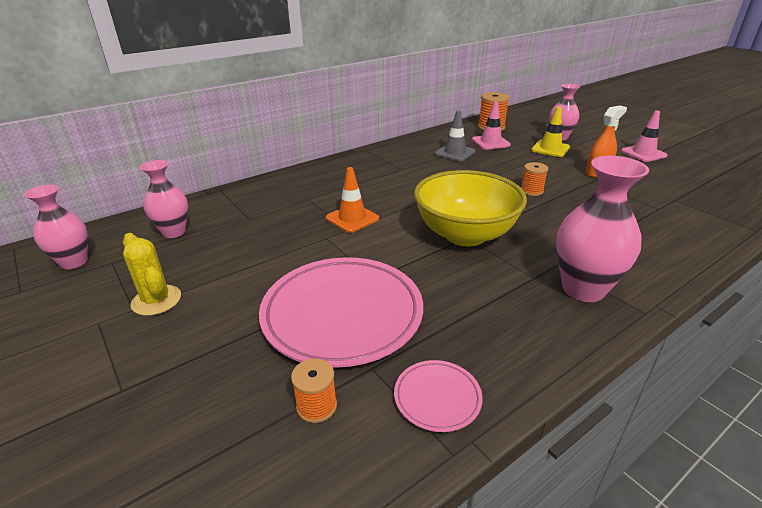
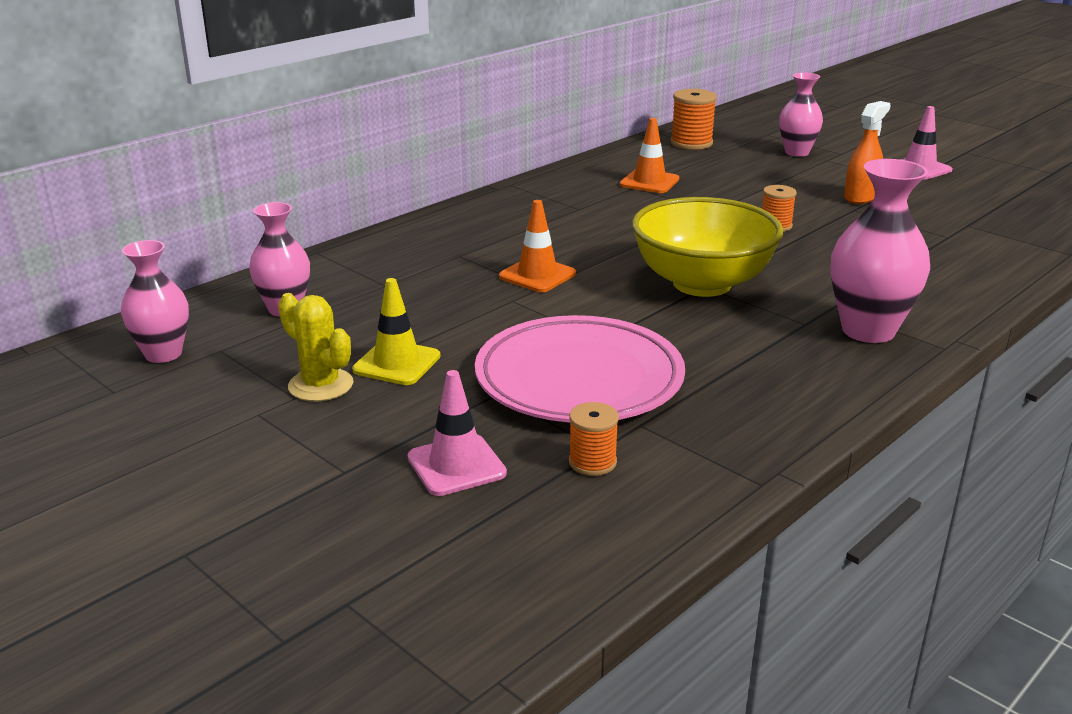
camera: 10 degrees left, 5 degrees down
pink plate [394,360,483,432] -> none
grey traffic cone [435,110,475,161] -> orange traffic cone [620,118,679,193]
pink traffic cone [472,102,511,150] -> pink traffic cone moved to [407,370,507,496]
yellow traffic cone [531,107,570,157] -> yellow traffic cone moved to [352,278,441,385]

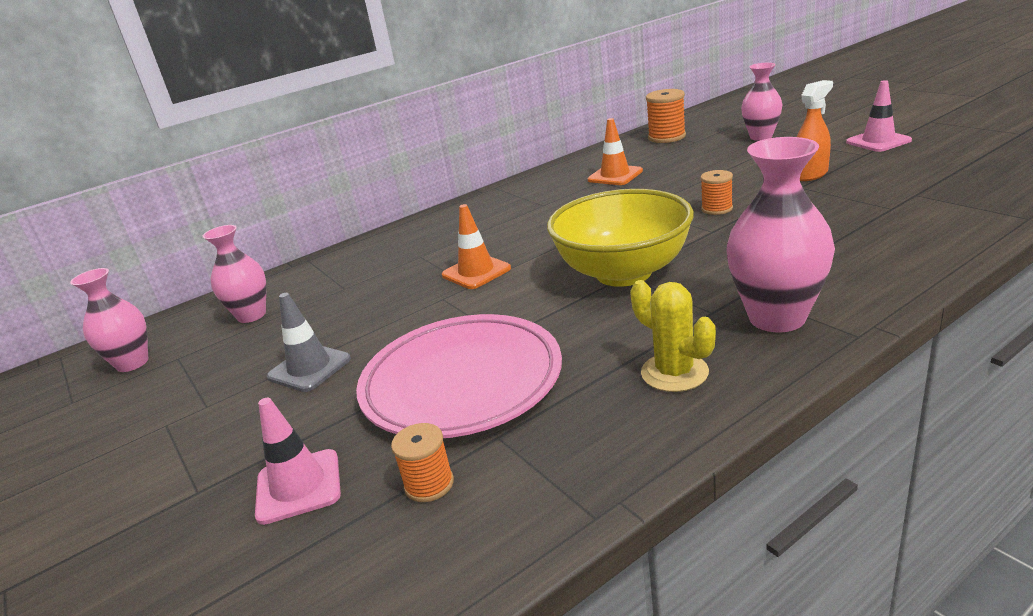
camera: 15 degrees right, 0 degrees up
yellow cactus [278,293,353,401] -> yellow cactus moved to [630,280,716,392]
yellow traffic cone [352,278,441,385] -> grey traffic cone [267,293,351,392]

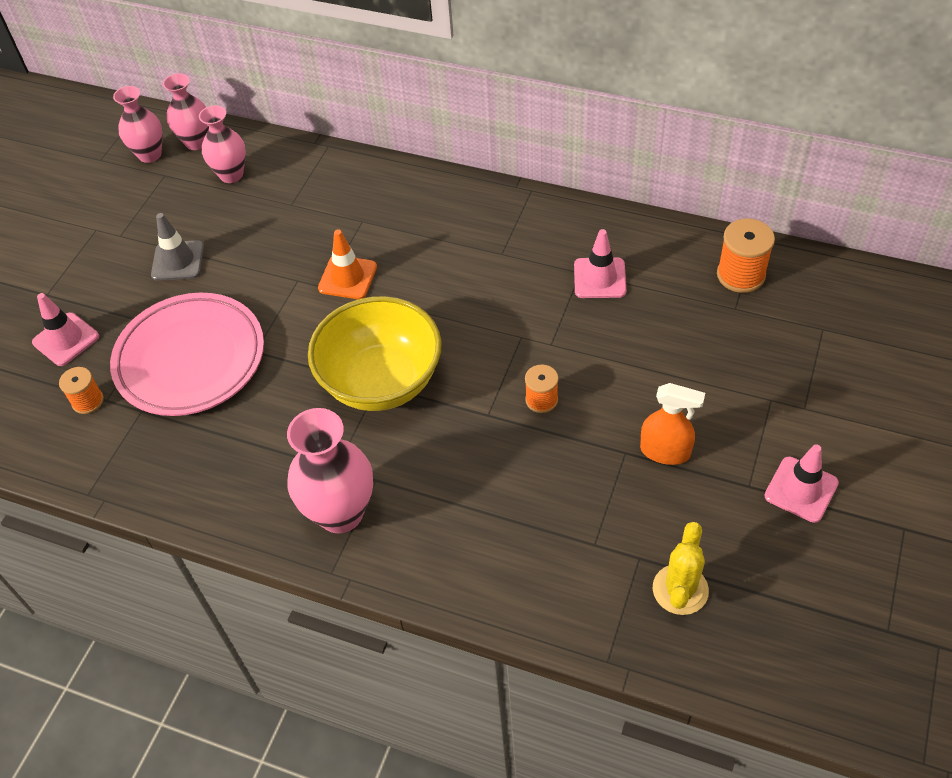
camera: 55 degrees right, 25 degrees up
orange traffic cone [588,118,643,185] -> pink traffic cone [574,229,626,298]
yellow cactus [630,280,716,392] -> yellow cactus moved to [653,522,709,615]
pink vase [741,63,783,141] -> pink vase moved to [163,73,209,150]

